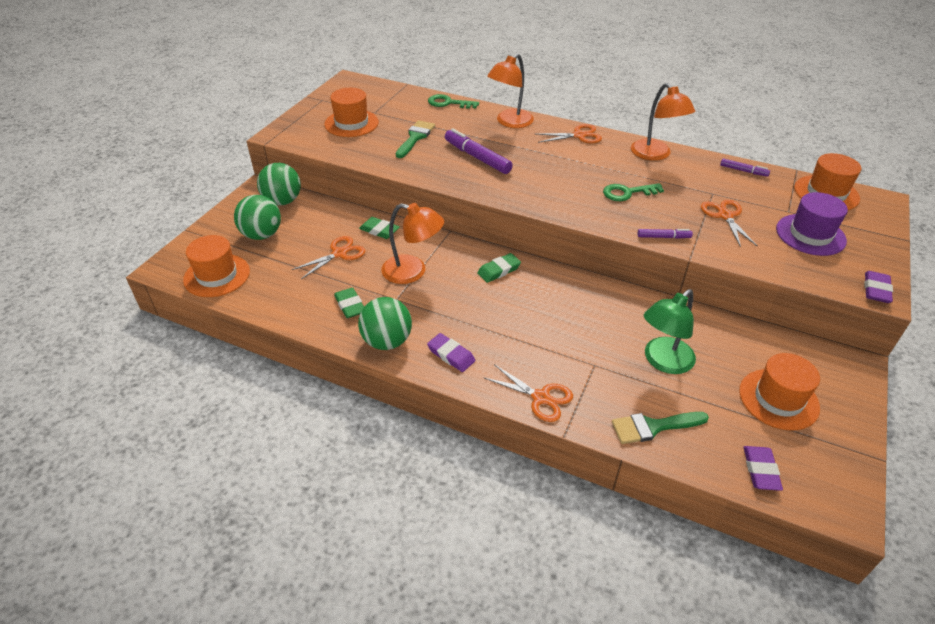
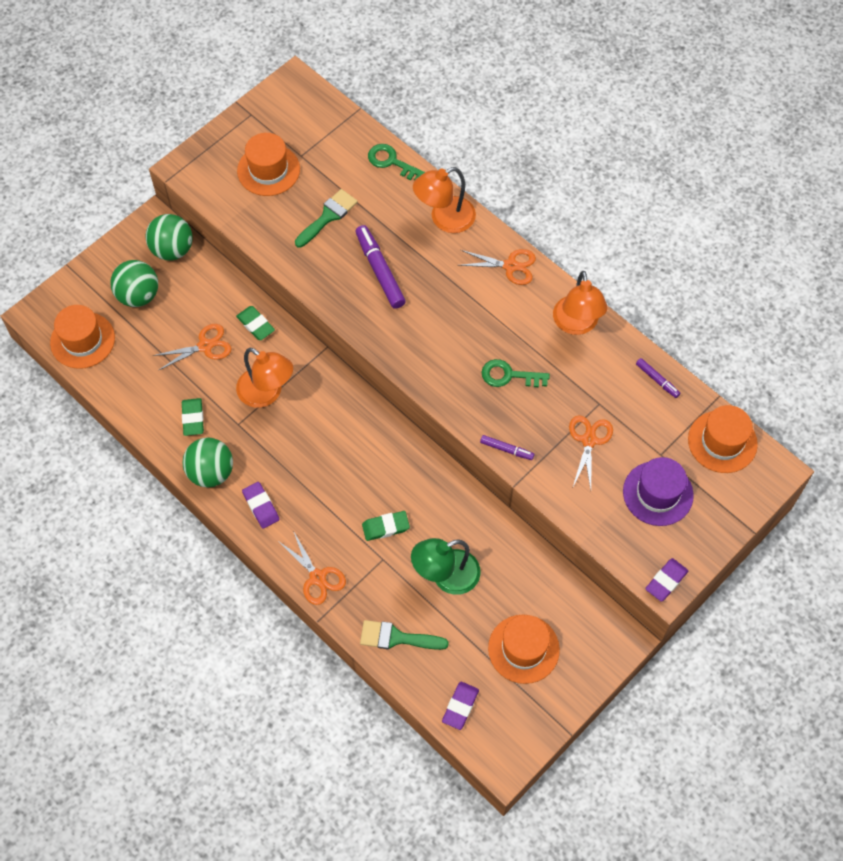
camera: 20 degrees right, 20 degrees up
green eraser [477,253,521,283] -> green eraser moved to [362,511,410,541]

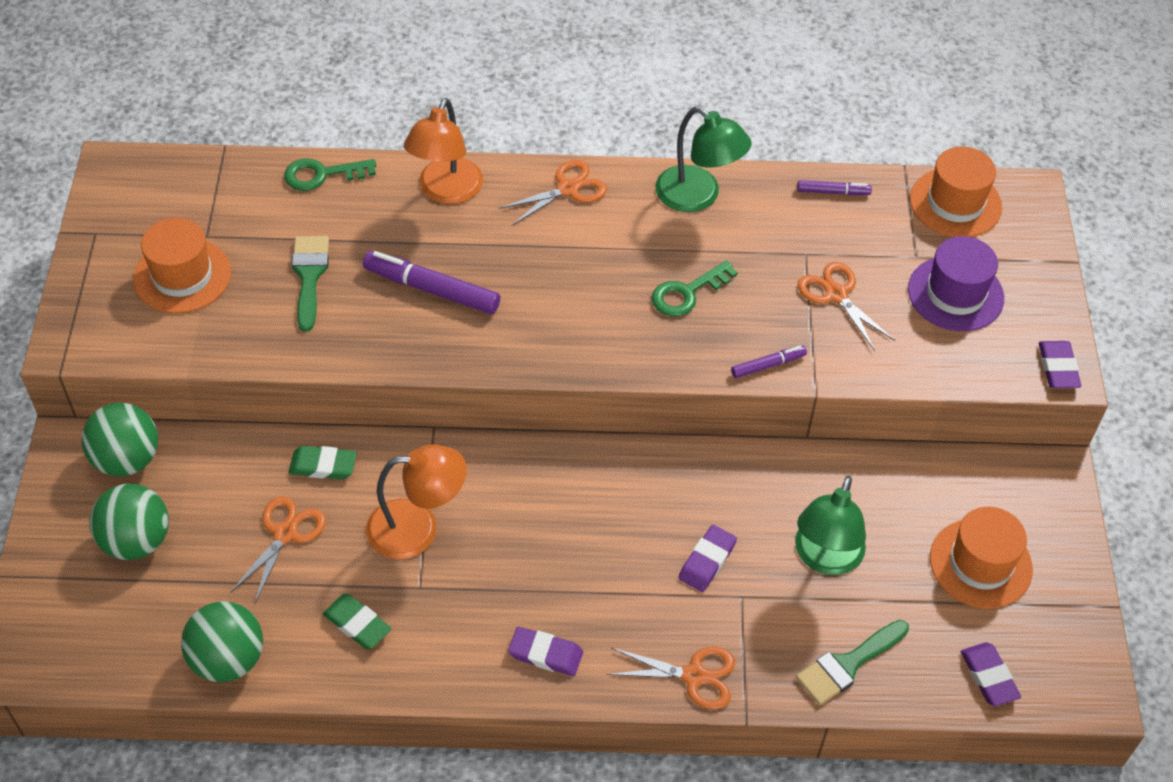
camera: 45 degrees left, 10 degrees down
orange hat [50,305,115,369] -> none
green ball [183,437,233,488] -> green ball moved to [181,601,263,682]
green eraser [362,511,410,541] -> purple eraser [678,525,737,592]
orange lamp [553,271,607,335] -> green lamp [655,106,752,212]

